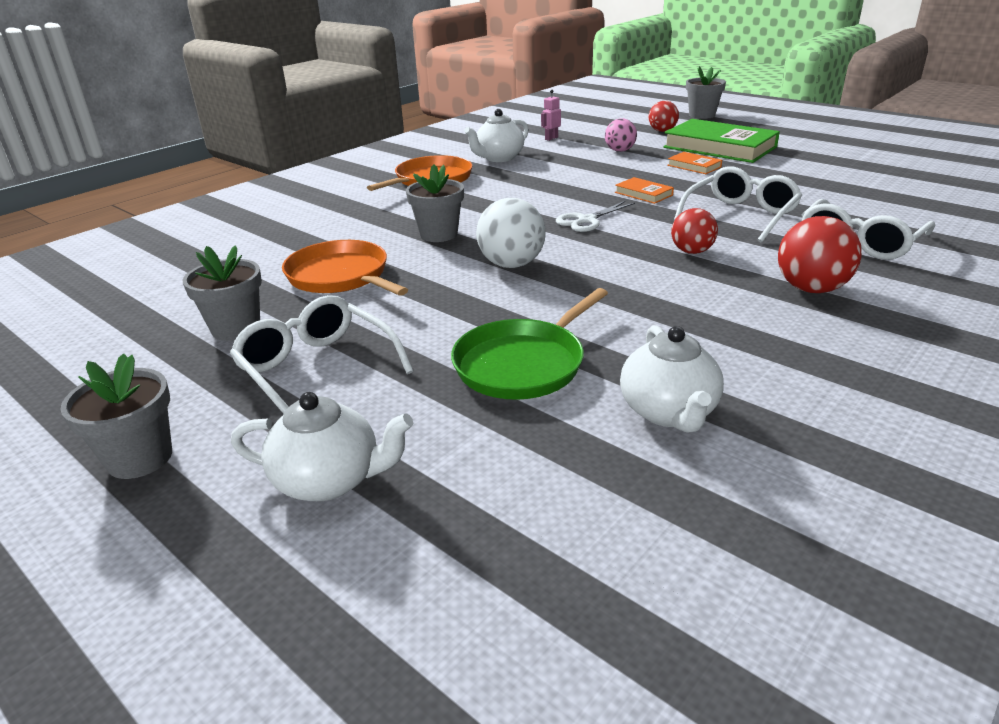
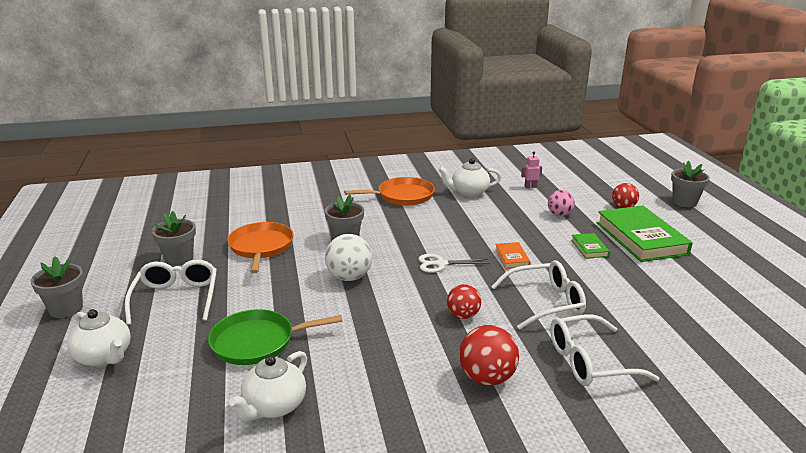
camera: 35 degrees right, 5 degrees down
orange book [667,152,722,174] -> green book [571,233,610,259]

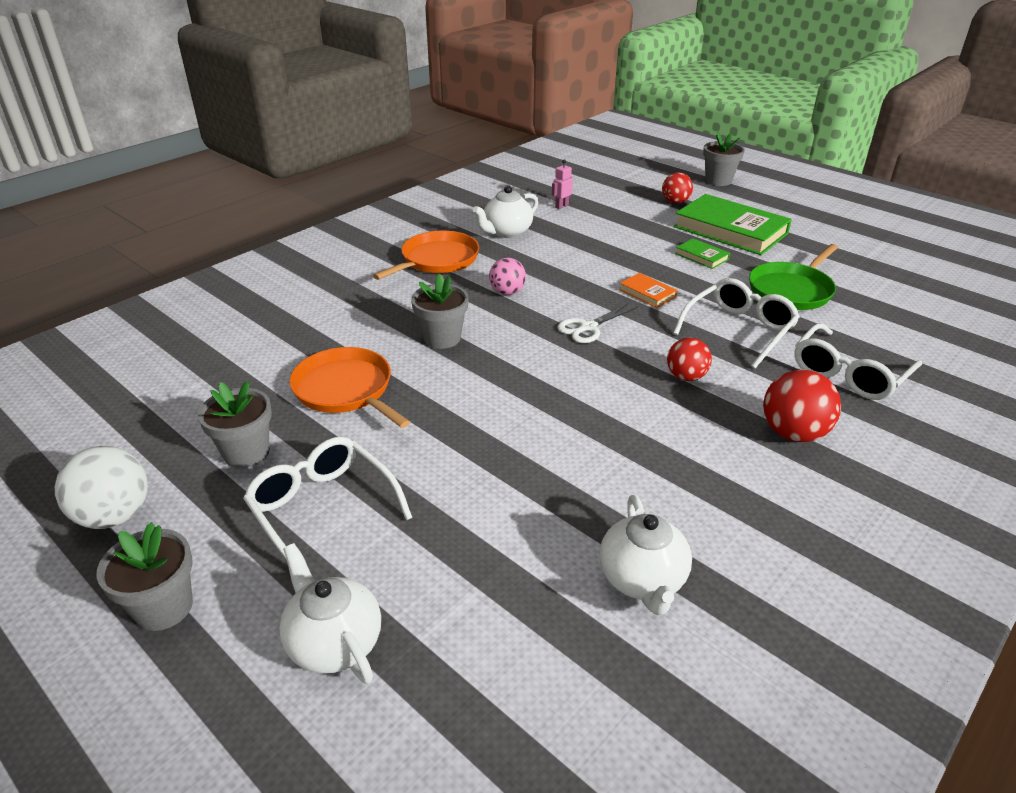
camera: 35 degrees left, 10 degrees up
white teapot [67,309,131,367] -> white teapot turned 135 degrees counterclockwise [279,543,381,684]
green pan [208,309,343,365] -> green pan moved to [749,244,838,310]
white ball [325,234,372,281] -> white ball moved to [55,446,147,529]
pink ball [548,190,575,216] -> pink ball moved to [489,258,526,295]

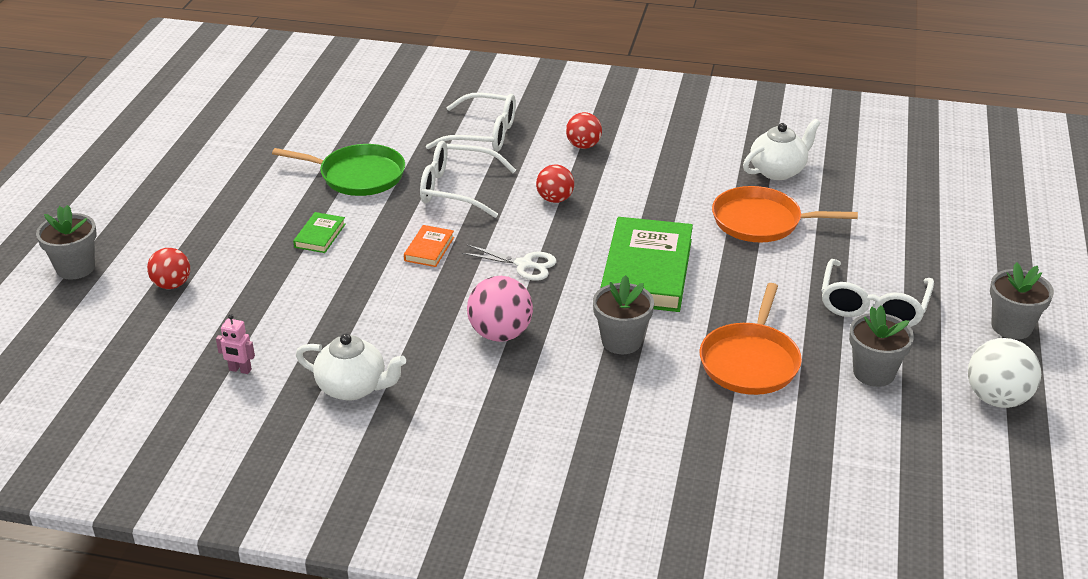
camera: 120 degrees left, 0 degrees up
white teapot [279,543,381,684] -> none
orange pan [373,230,479,280] -> orange pan moved to [712,186,858,242]
pink ball [489,258,526,295] -> pink ball [467,276,533,342], size x1.50
green book [674,194,792,255] -> green book moved to [600,217,693,312]
red ball [763,369,841,442] -> red ball [566,112,602,149], size x0.66

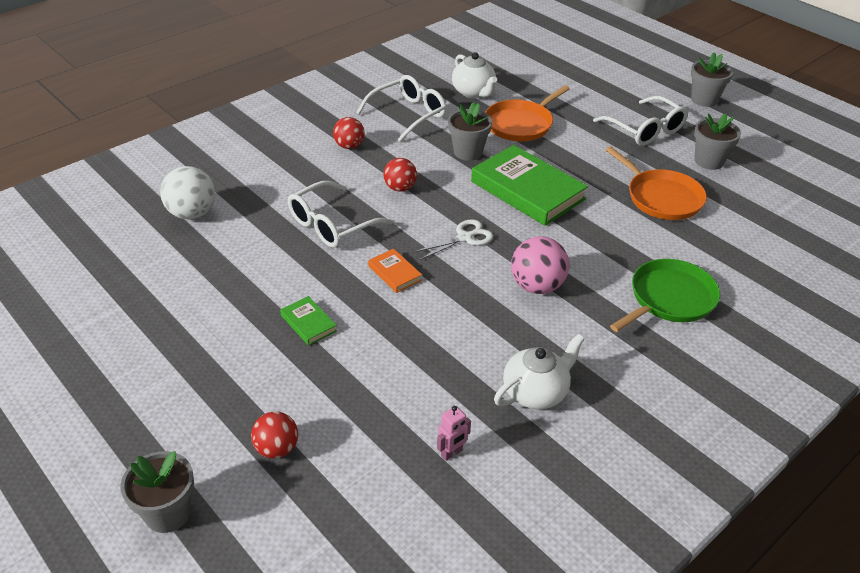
camera: 55 degrees left, 5 degrees up
green pan [272,144,405,196] -> green pan moved to [610,259,720,332]
white glasses [426,93,516,152] -> white glasses moved to [356,75,446,142]
grey flower pot [593,275,654,354] -> grey flower pot moved to [448,102,492,161]
white teapot [743,119,820,180] -> white teapot turned 150 degrees clockwise [452,52,497,98]
white ball [968,338,1041,408] -> white ball moved to [160,166,215,220]

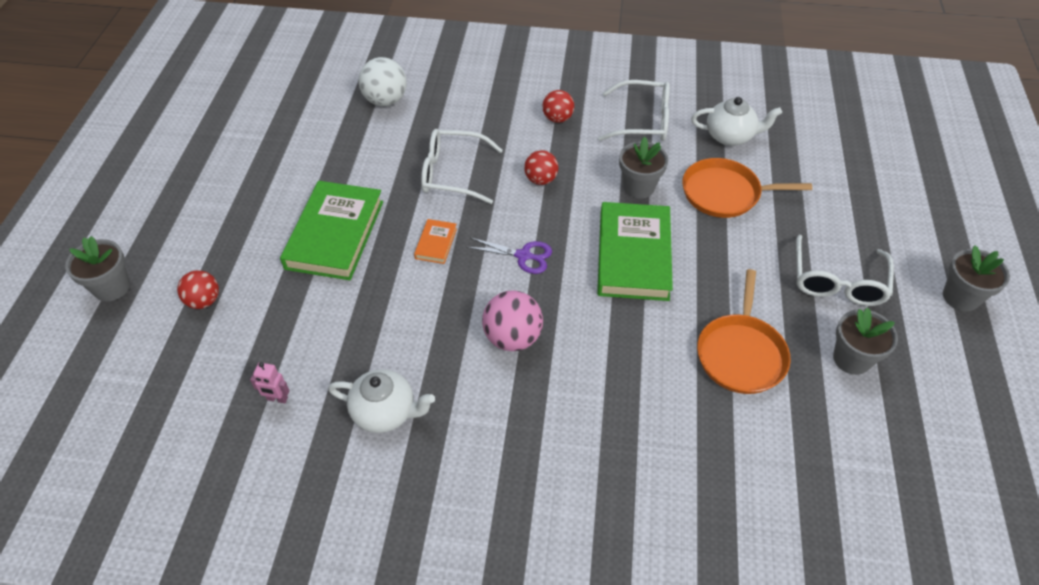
camera: 50 degrees right, 10 degrees up
green book [280,296,337,346] -> green book [280,181,383,280], size x2.25
white scissors [413,219,493,260] -> purple scissors [466,238,552,274]
white teapot [452,52,497,98] -> white teapot turned 105 degrees counterclockwise [691,97,782,146]
green pan [610,259,720,332] -> none

